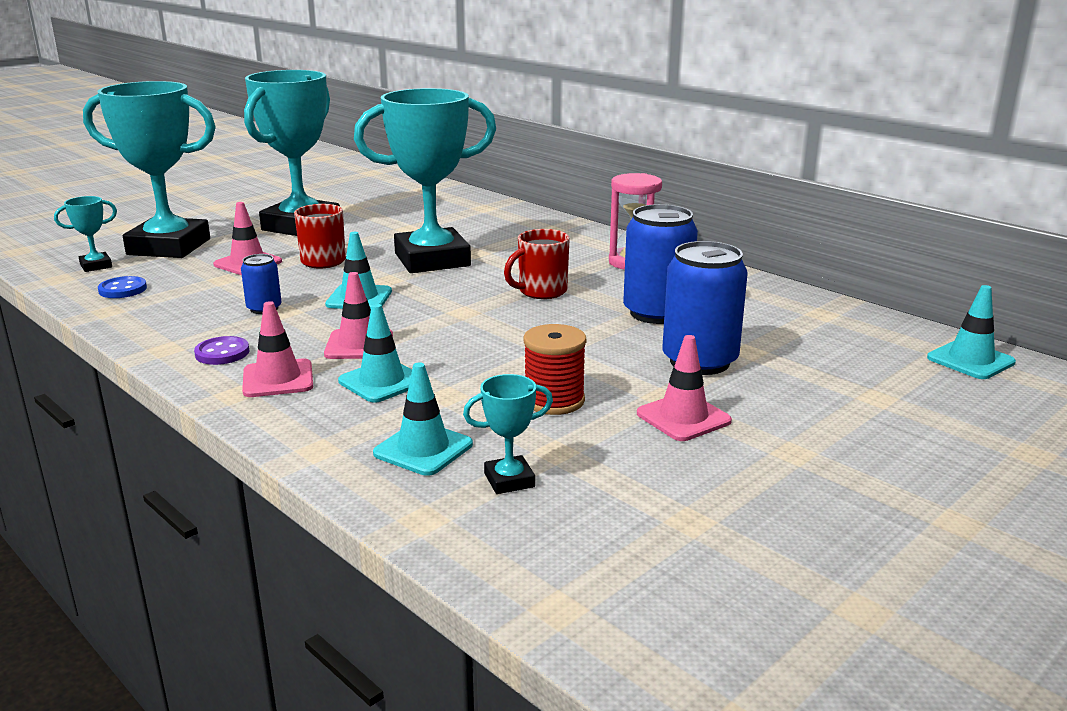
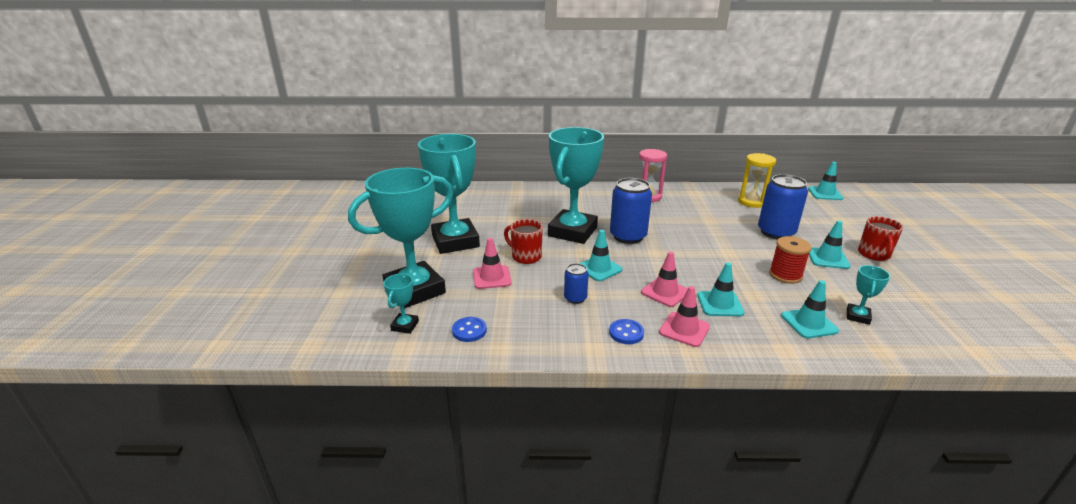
camera: 45 degrees left, 5 degrees up
purple button [194,336,249,365] -> blue button [609,319,644,344]
red mug [504,229,570,299] -> red mug moved to [858,216,903,261]
blue can [623,204,698,324] -> blue can moved to [610,178,652,244]
pink traffic cone [637,335,732,441] -> turquoise traffic cone [809,220,850,269]
none -> yellow hourglass [738,153,776,208]

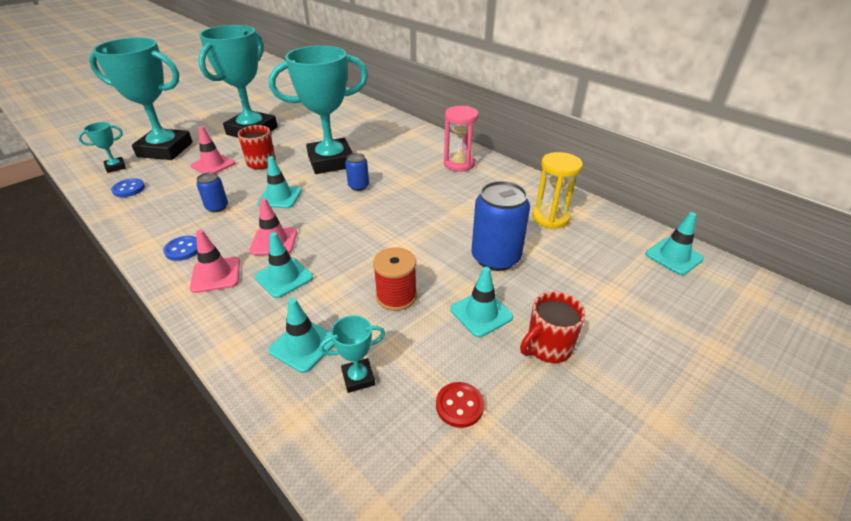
camera: 45 degrees right, 10 degrees up
blue can [610,178,652,244] -> blue can [345,153,369,191], size x0.52
none -> red button [436,382,484,428]

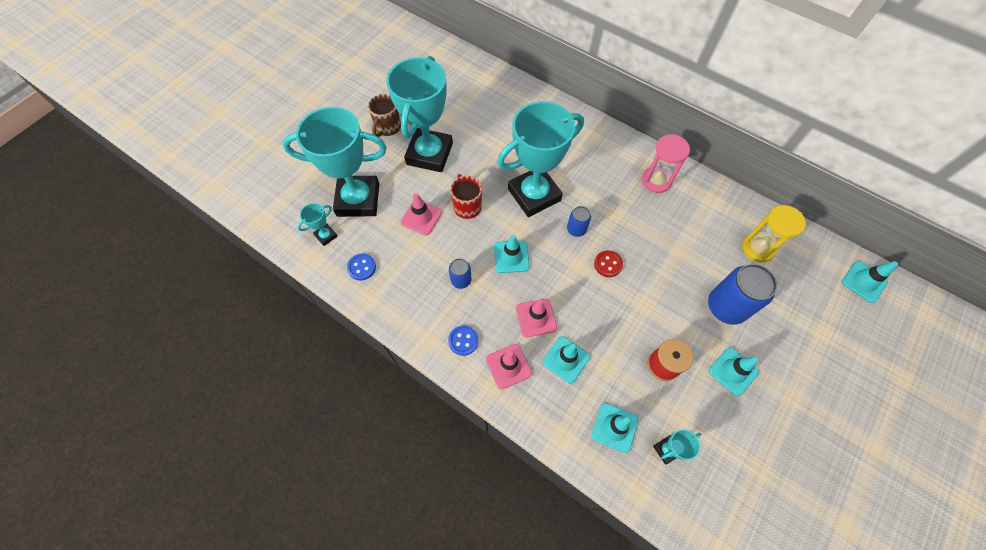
camera: 10 degrees left, 25 degrees up
red button [436,382,484,428] -> red button moved to [594,250,623,277]
red mug [520,292,586,363] -> none
none -> brown mug [368,94,401,137]

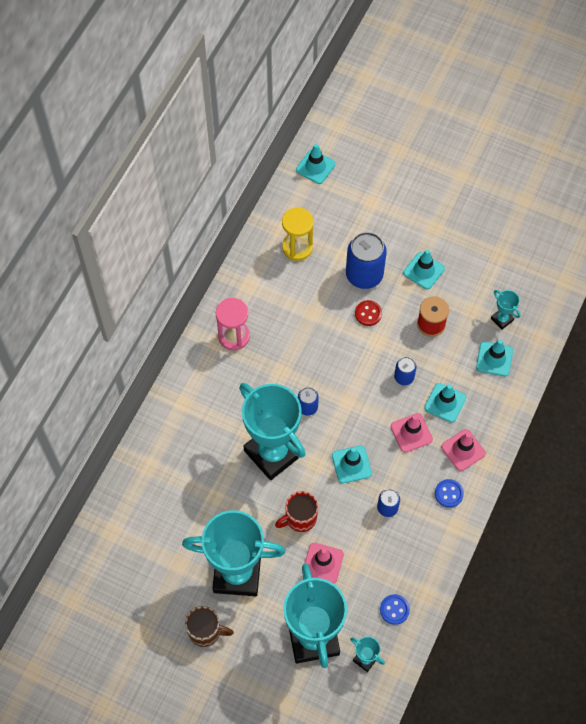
camera: 100 degrees left, 0 degrees up
red button [594,250,623,277] -> red button moved to [355,300,382,326]
none -> blue can [394,357,416,385]

